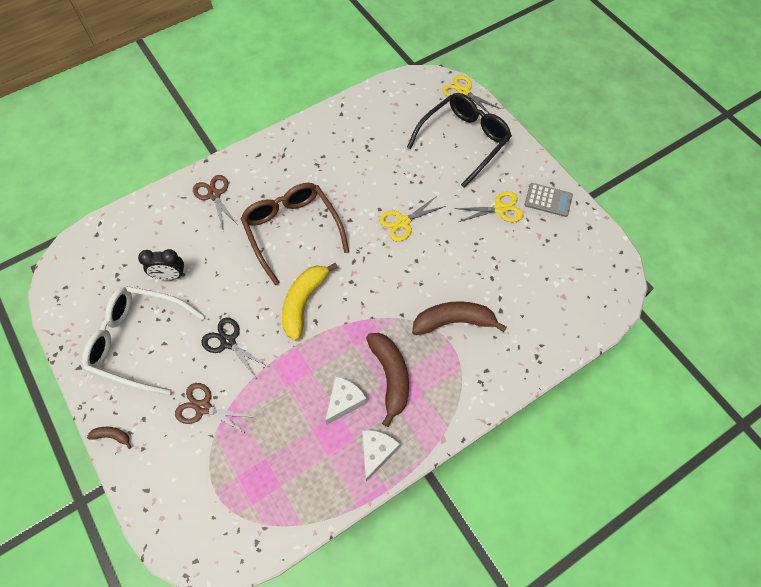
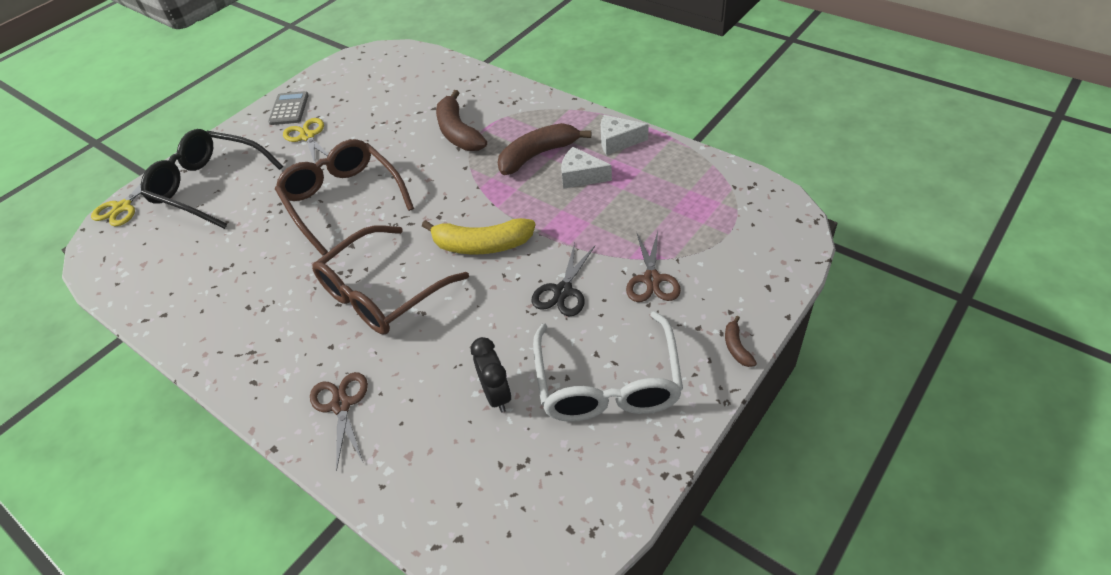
camera: 105 degrees left, 15 degrees down
brown scissors [193,175,238,229] -> brown scissors turned 120 degrees clockwise [310,372,368,471]
yellow scissors [379,196,446,242] -> brown glasses [275,139,414,256]

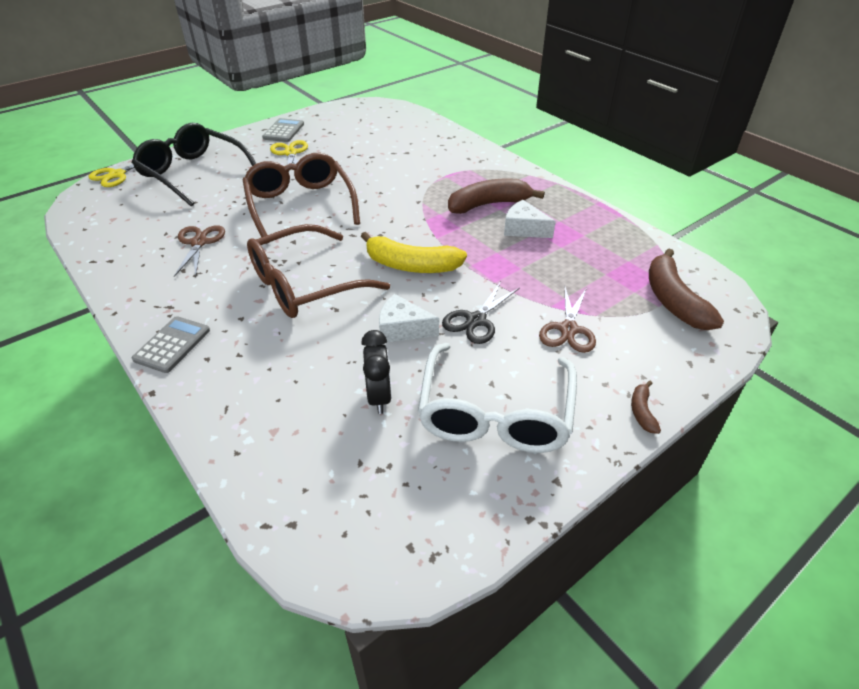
camera: 10 degrees right, 5 degrees down
brown scissors [310,372,368,471] -> brown scissors moved to [174,225,225,277]
brown banana [436,90,487,151] -> brown banana moved to [649,249,724,330]
white cheese [601,115,649,155] -> white cheese moved to [379,294,439,342]
none -> grey calculator [132,316,210,373]

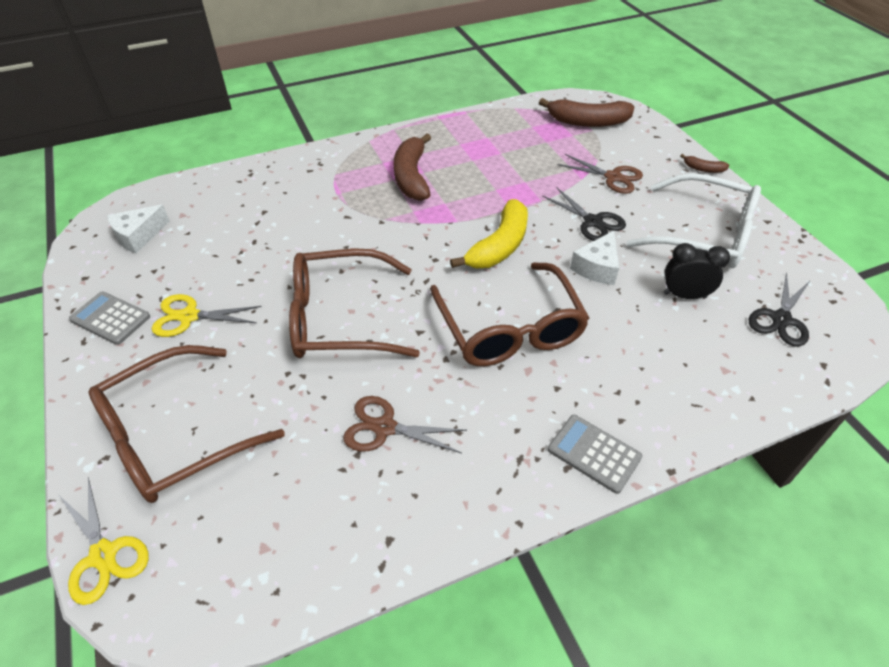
camera: 75 degrees left, 5 degrees up
black glasses [132,123,256,207] -> brown glasses [88,345,285,503]
white cheese [504,200,556,238] -> white cheese moved to [107,204,170,253]
none -> black scissors [749,273,810,347]

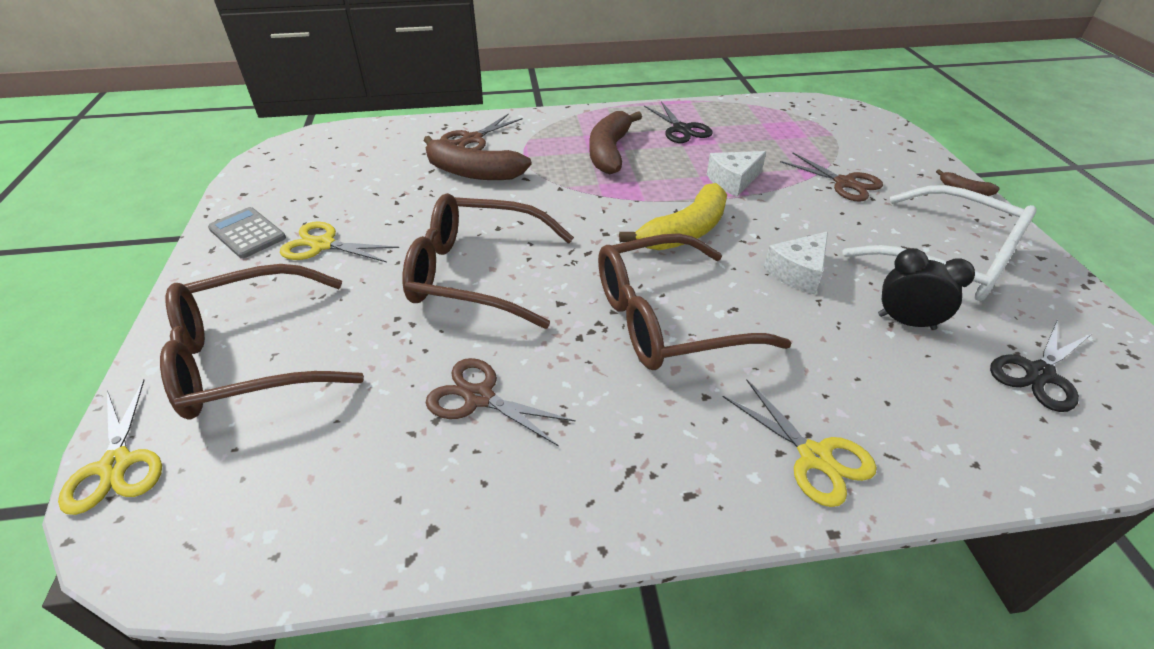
camera: 15 degrees right, 5 degrees down
white cheese [107,204,170,253] -> white cheese moved to [707,151,767,197]
brown glasses [430,262,589,366] -> brown glasses turned 75 degrees clockwise [598,233,792,370]
brown banana [539,98,635,127] -> brown banana moved to [423,136,532,180]
black scissors [542,188,626,241] -> black scissors moved to [644,101,713,143]
grey calculator [548,415,642,494] -> none
none -> brown scissors [441,113,523,150]
none -> yellow scissors [723,379,877,507]

